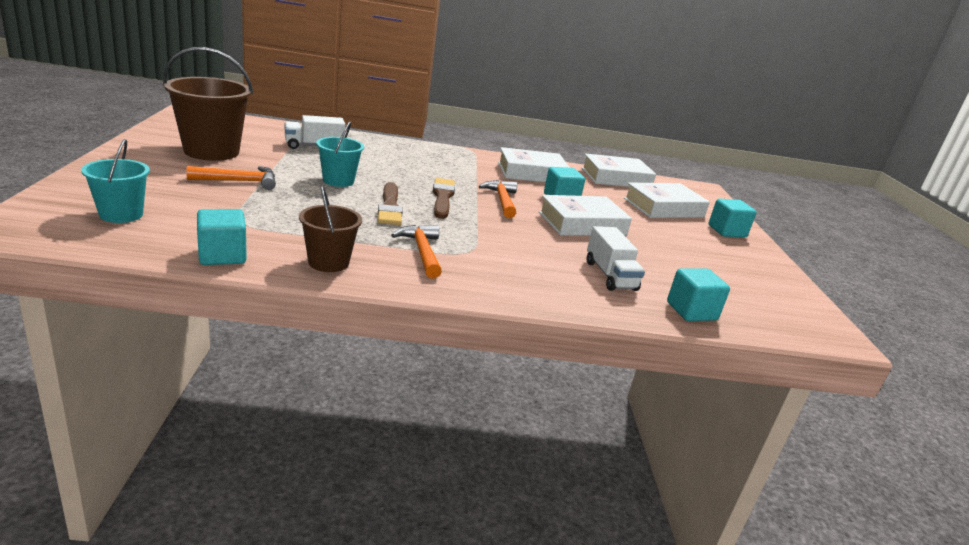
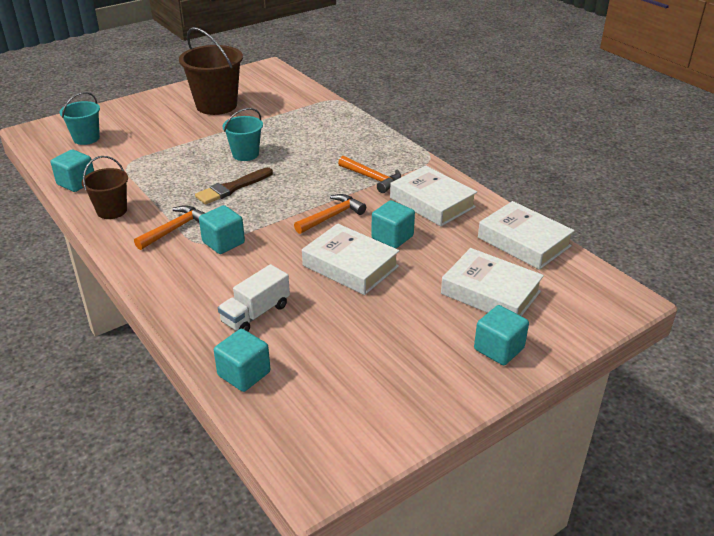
camera: 60 degrees right, 10 degrees up
orange hammer [186,166,276,190] -> orange hammer moved to [338,156,401,193]
white truck [284,115,345,149] -> none
brown brush [433,178,455,219] -> none
none -> turquoise cube [199,205,245,254]

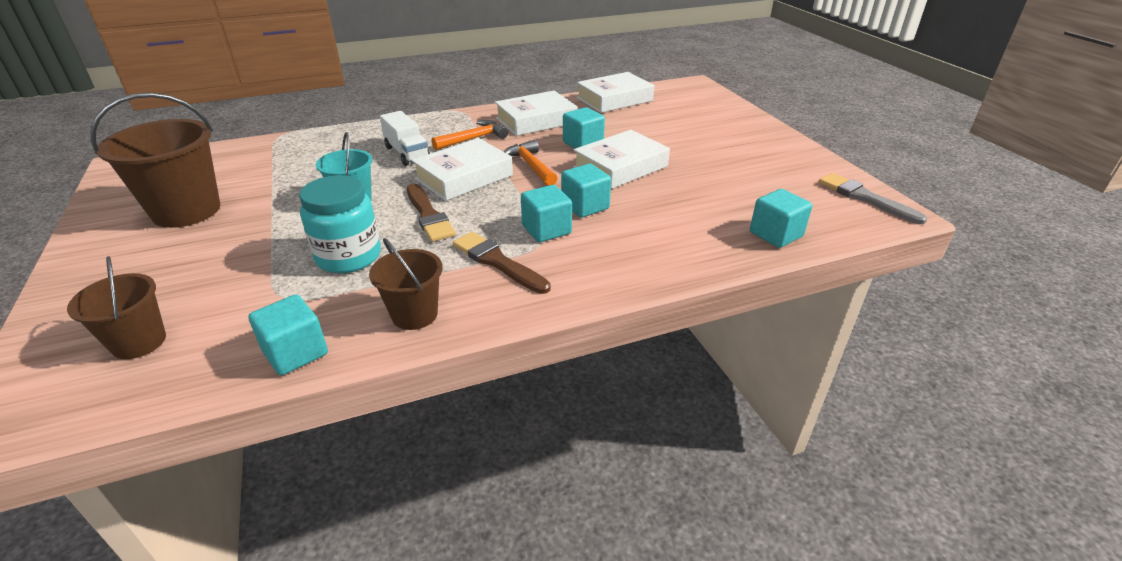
camera: 75 degrees left, 0 degrees up
turquoise bucket [59,92,100,145] -> brown bucket [67,256,166,359]
orange hammer [134,205,205,250] -> brown brush [453,232,551,294]
white truck [218,264,290,331] -> white truck moved to [380,111,430,166]
white book [441,248,544,316] -> white book moved to [412,138,513,201]
turquoise cube [474,305,529,365] -> turquoise cube moved to [561,164,611,218]
none -> turquoise jar [299,175,381,273]
none -> grey brush [818,173,927,224]

